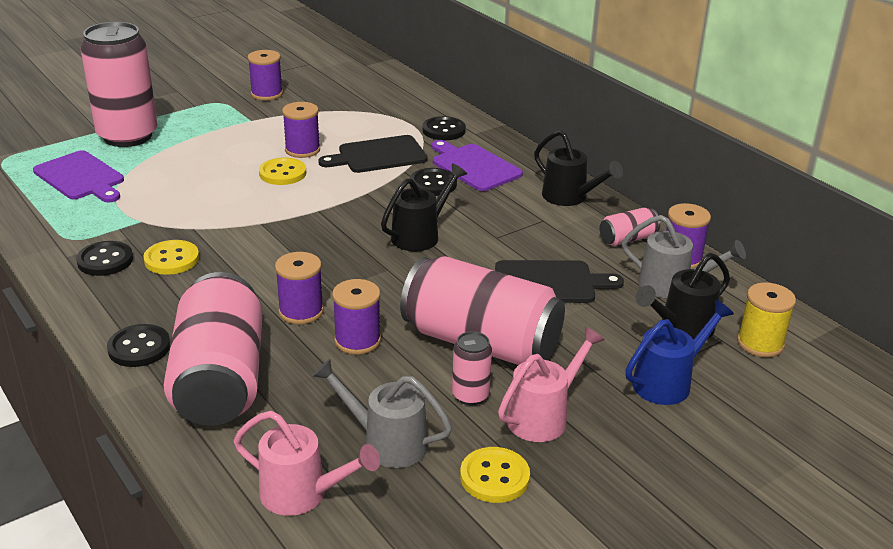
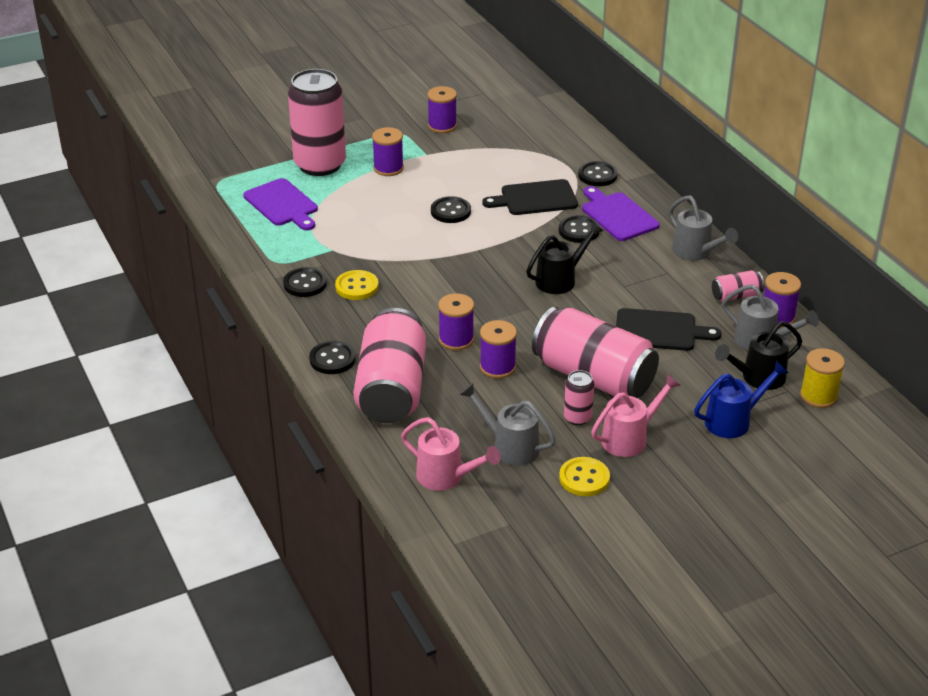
camera: 10 degrees right, 5 degrees up
yellow button [259,157,306,185] -> black button [431,196,471,223]
purple spool [282,102,320,158] -> purple spool moved to [372,127,404,176]
black watering can [534,130,623,206] -> grey watering can [669,195,738,261]

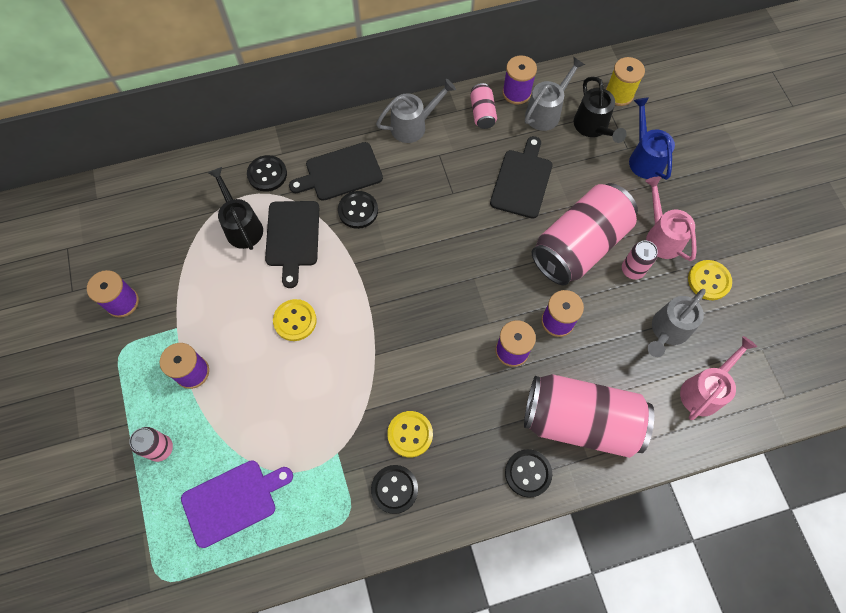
camera: 80 degrees left, 30 degrees up
pink can [288,69,346,176] -> pink can [129,427,173,462], size x0.44
black button [431,196,471,223] -> yellow button [273,299,317,341]
black watering can [526,221,603,294] -> black watering can moved to [208,167,263,250]
purple cutting board [582,186,660,241] -> black cutting board [289,142,383,201]

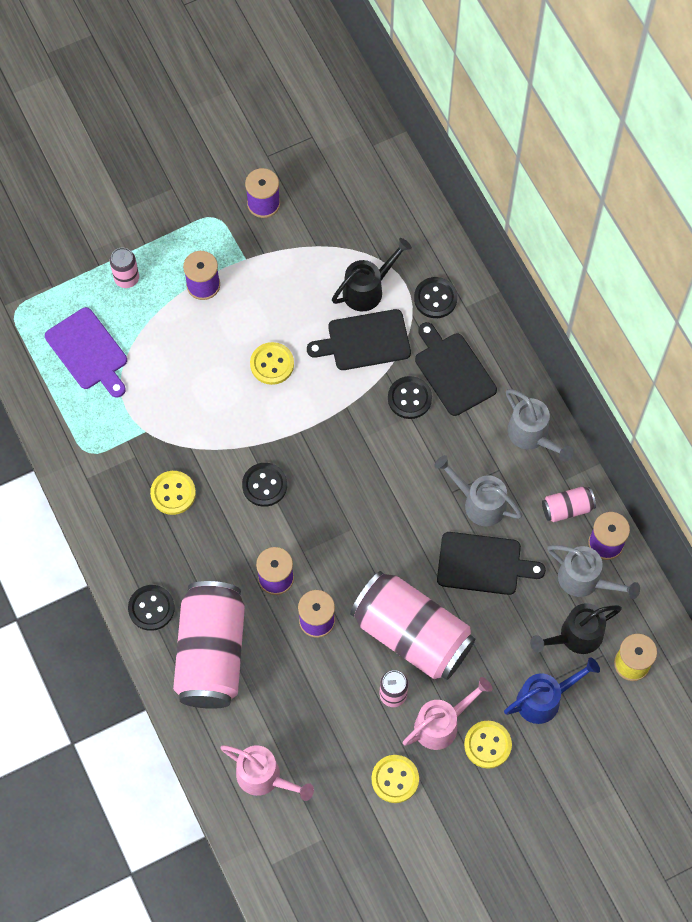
camera: 80 degrees right, 0 degrees up
black button [371,465,418,514] -> black button moved to [242,463,287,507]
grey watering can [648,289,706,357] -> grey watering can moved to [434,455,523,526]
none -> yellow button [464,721,512,769]

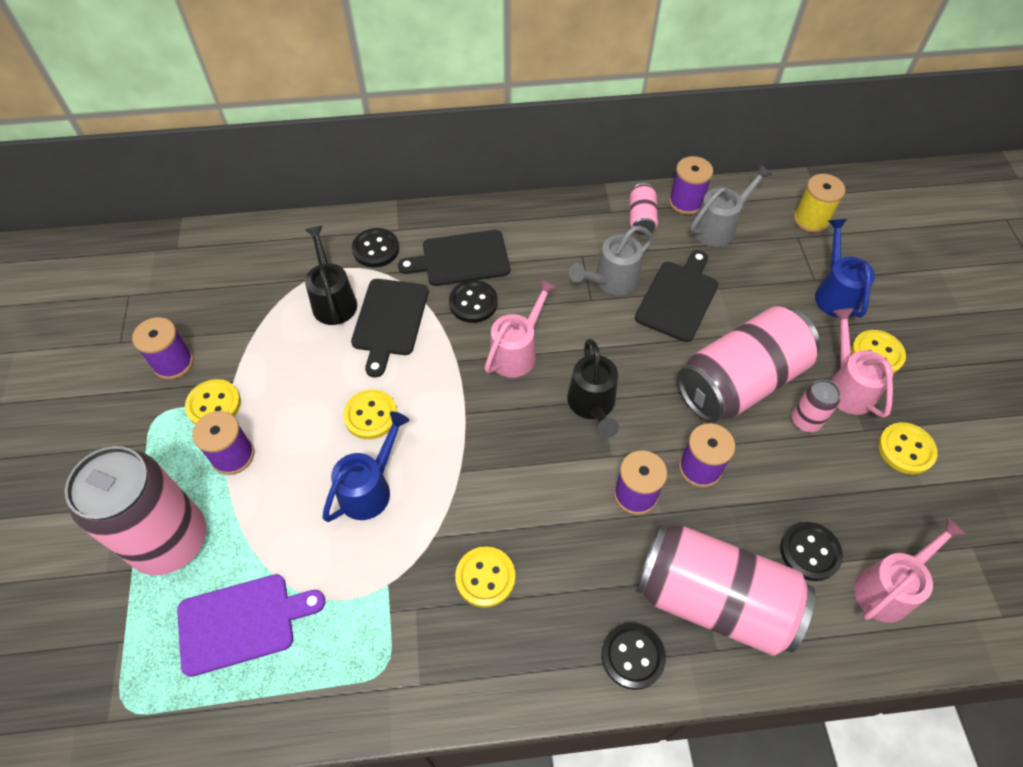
camera: 70 degrees left, 10 degrees down
pink can [110,247,139,288] -> pink can [65,446,206,575], size x2.29
black button [242,463,287,507] -> black button moved to [780,522,843,581]
grey watering can [506,389,574,462] -> none
black watering can [530,603,622,654] -> black watering can moved to [567,339,619,438]
none -> yellow button [185,379,241,424]
none -> blue watering can [322,411,409,522]
none -> pink watering can [485,279,558,378]

